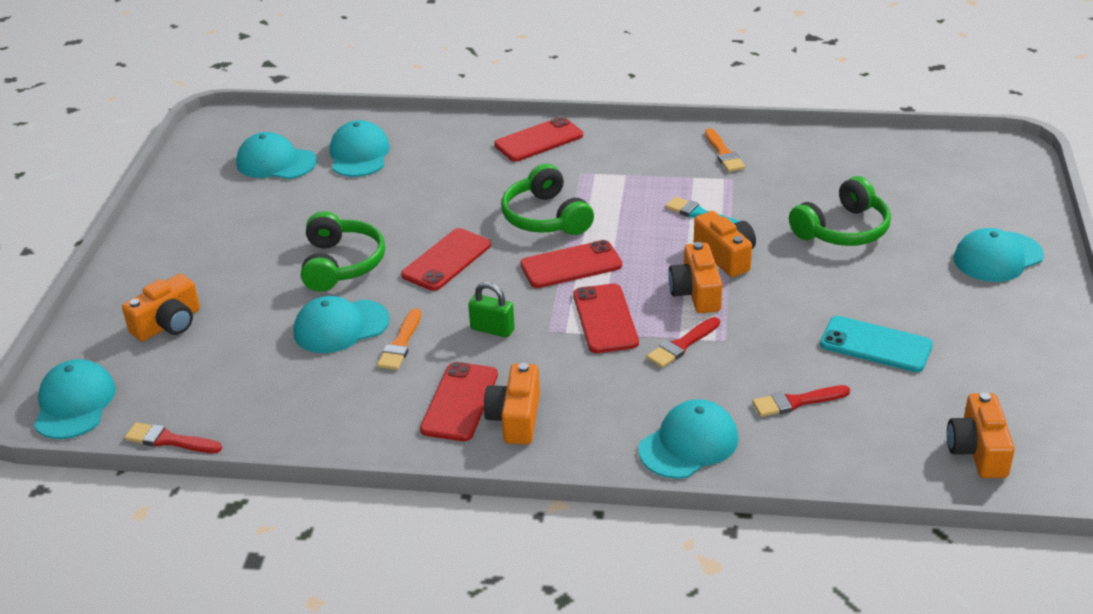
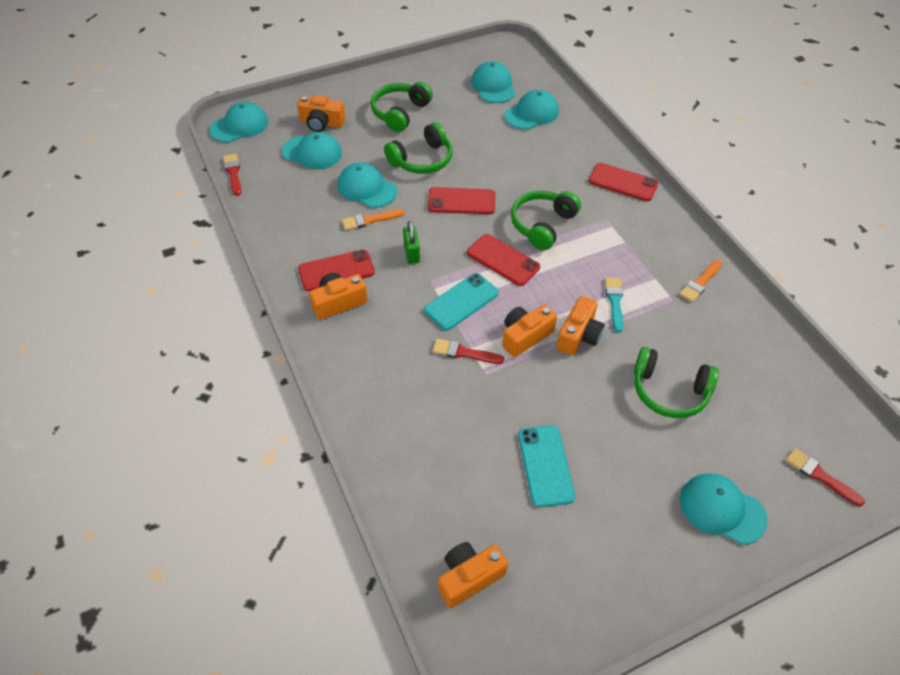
camera: 55 degrees right, 15 degrees up
red phone [573,284,639,353] -> turquoise phone [424,273,499,330]
turquoise cap [638,399,738,479] -> turquoise cap moved to [282,132,342,169]
red brush [752,385,850,417] -> red brush moved to [786,448,865,506]
none -> green headphones [371,82,433,132]

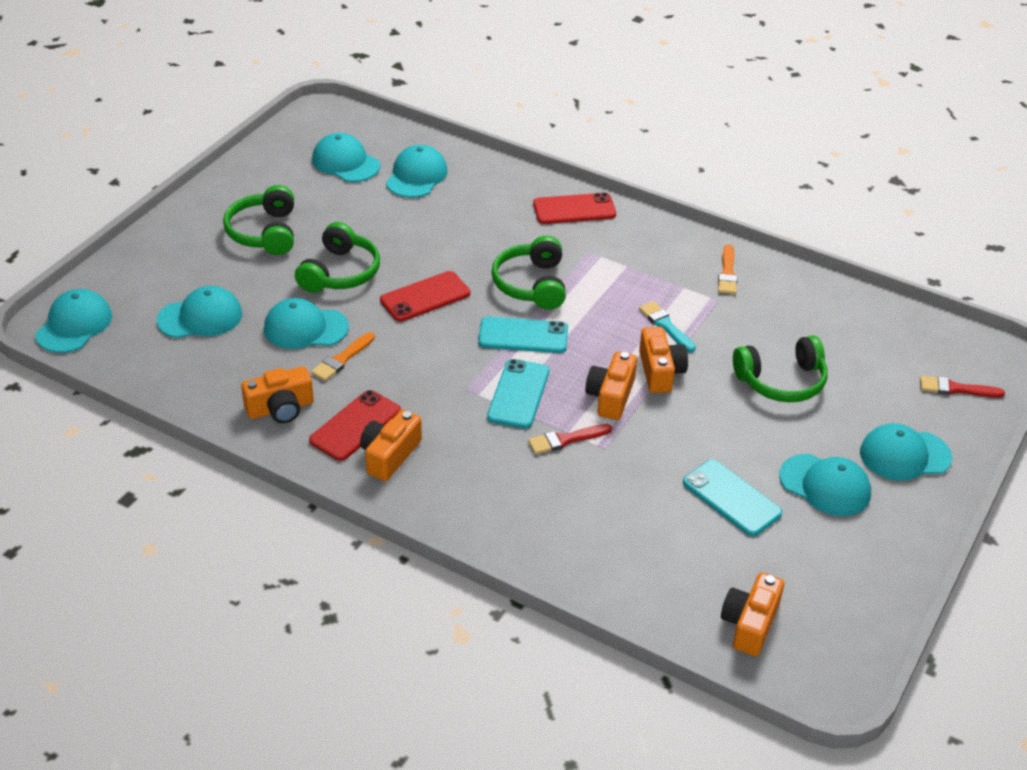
camera: 35 degrees left, 10 degrees down
red brush [223,154,241,196] -> none
orange camera [297,95,345,132] -> orange camera moved to [241,366,314,423]
green padlock [403,221,420,264] -> none
red phone [467,234,540,286] -> turquoise phone [478,316,568,353]
none -> turquoise cap [779,454,871,516]

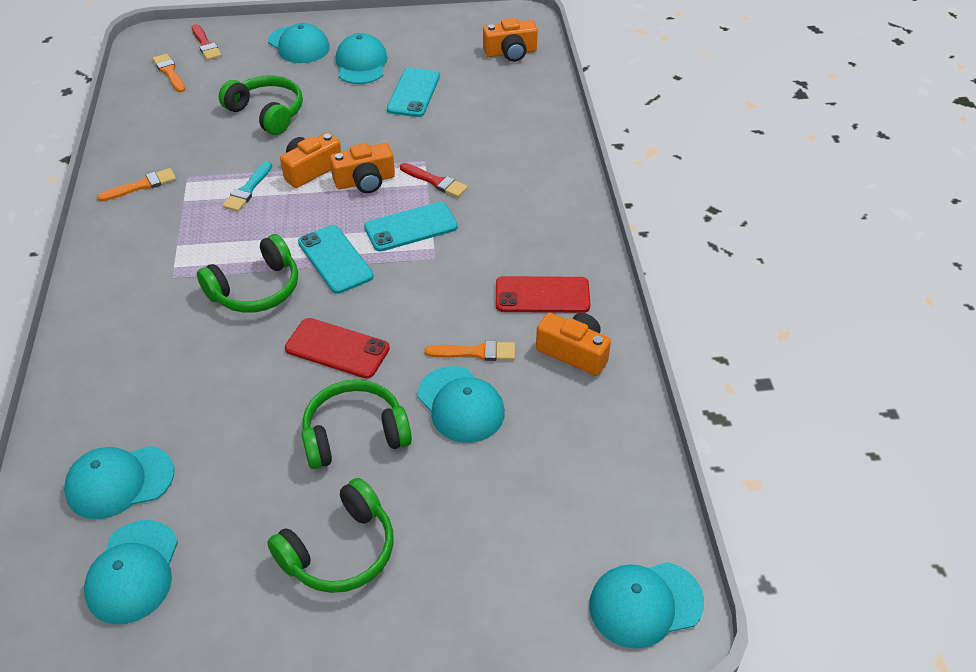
camera: 125 degrees left, 5 degrees up
turquoise cap [157,286,242,338] -> none
orange camera [360,409,422,481] -> none
red phone [533,192,616,224] -> none
none -> orange brush [153,54,186,92]

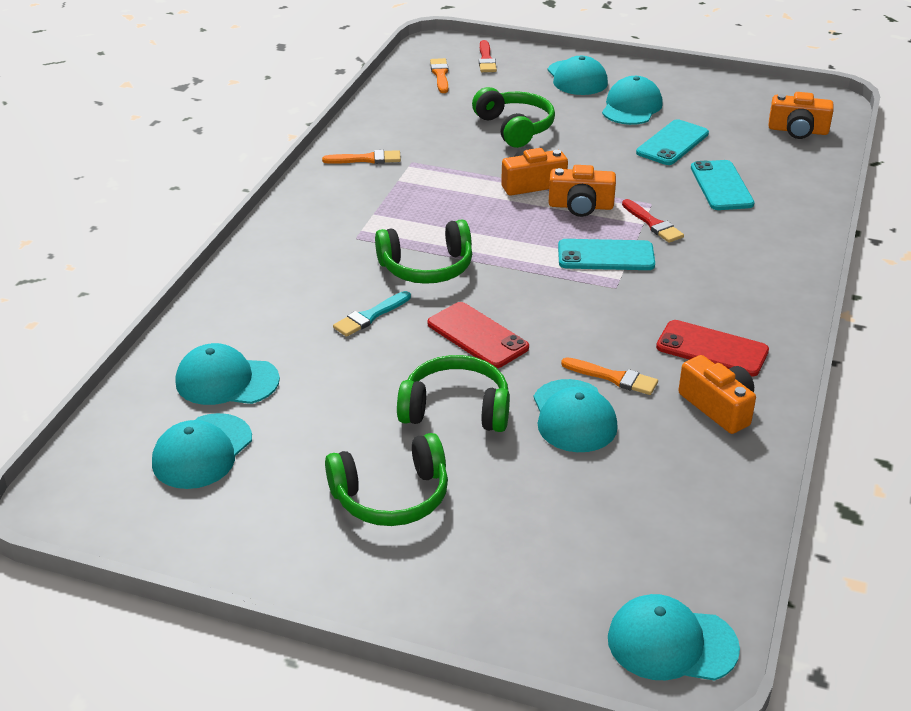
camera: 25 degrees right, 10 degrees down
turquoise brush [223,161,272,212] -> turquoise brush moved to [333,291,411,337]
turquoise phone [298,225,374,294] -> turquoise phone moved to [691,160,755,210]

